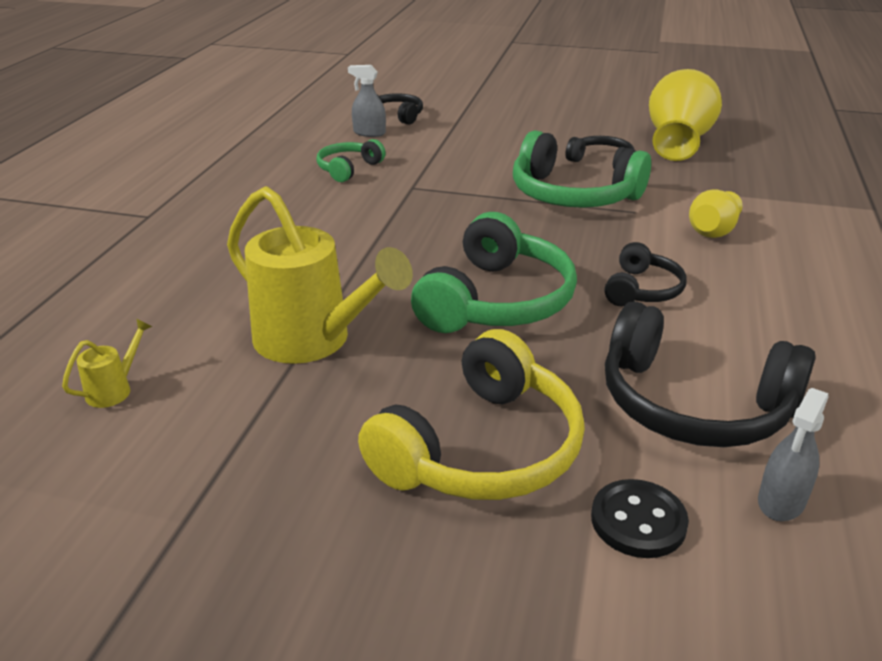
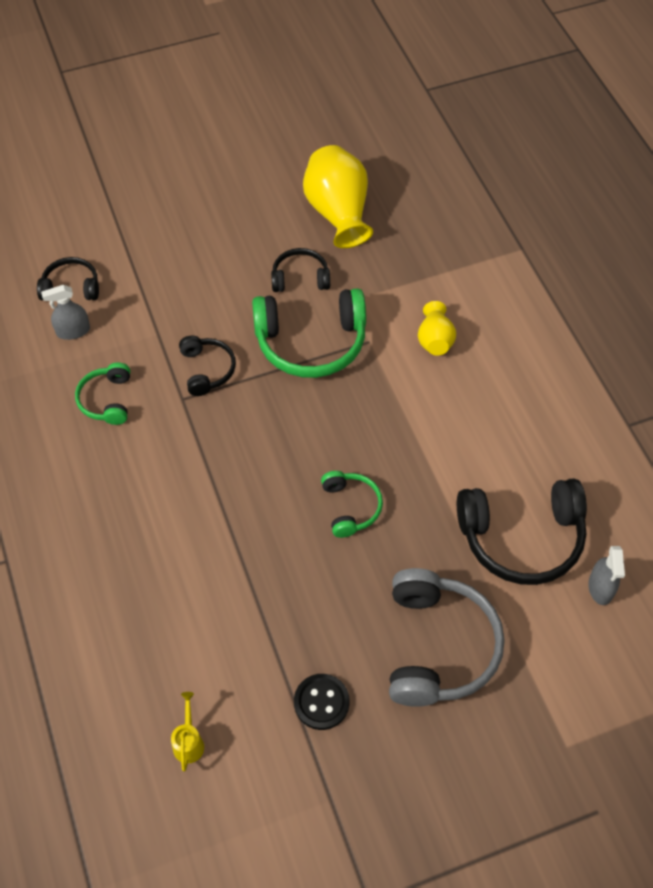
camera: 35 degrees left, 25 degrees up
yellow watering can [227,186,413,364] -> none
yellow headphones [358,329,585,500] -> grey headphones [389,568,505,707]
green headphones [411,212,577,333] -> green headphones [321,471,383,538], size x0.54
black button [591,479,689,558] -> black button moved to [294,674,350,730]
black headphones [604,242,687,307] -> black headphones moved to [179,336,236,396]

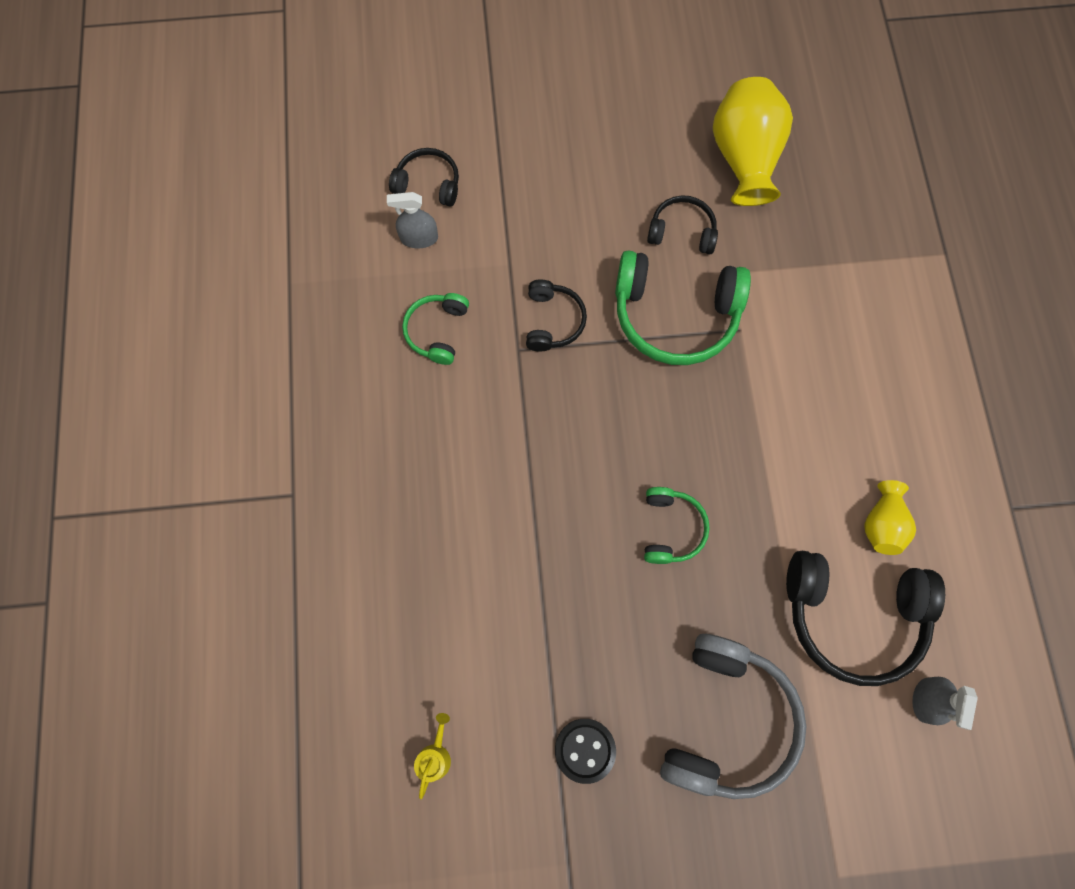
camera: 15 degrees right, 15 degrees up
yellow vase [418,301,456,355] -> yellow vase moved to [864,480,916,555]

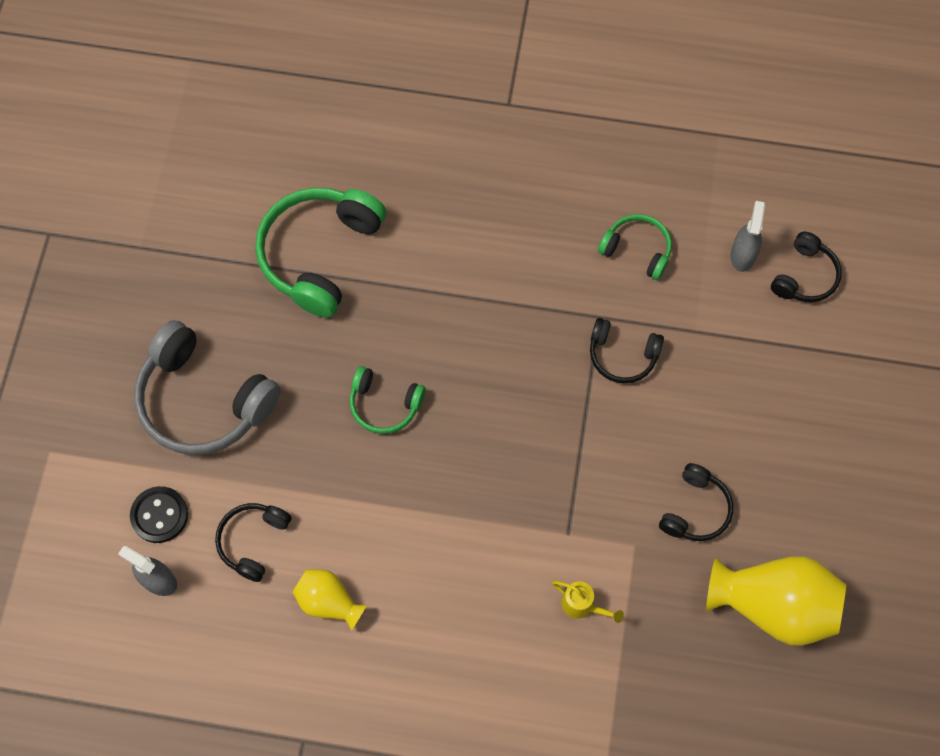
camera: 105 degrees right, 5 degrees down
yellow watering can [414,713,451,799] -> yellow watering can moved to [552,581,624,623]
black button [555,719,616,784] -> black button moved to [130,486,188,543]
green headphones [615,251,751,365] -> green headphones moved to [255,188,386,318]
black headphones [786,551,945,686] -> black headphones [215,503,292,582], size x0.54

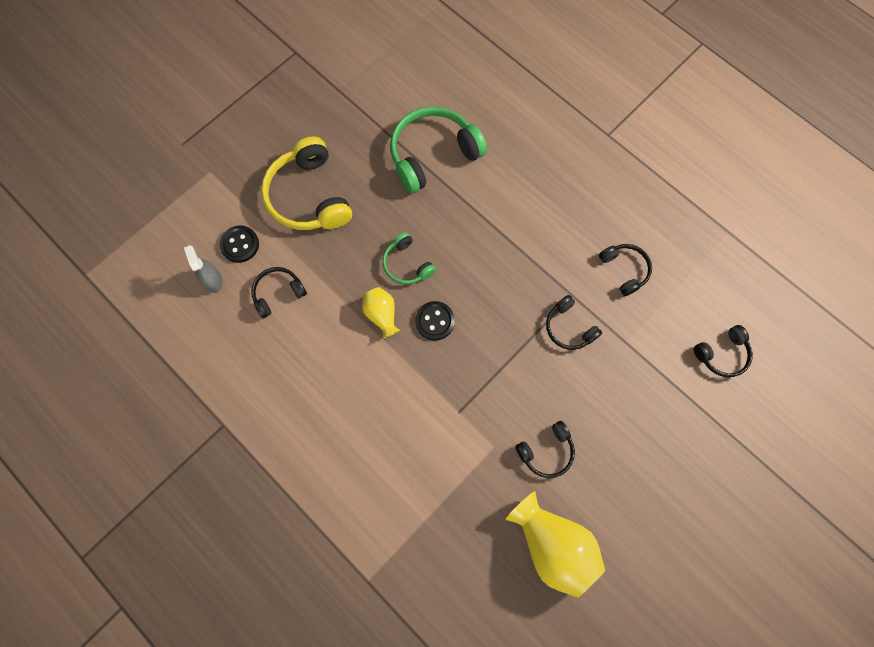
camera: 35 degrees right, 5 degrees up
grey headphones [134,320,280,455] -> yellow headphones [261,137,352,230]
yellow vase [292,569,367,631] -> yellow vase moved to [362,287,401,339]
yellow watering can [552,581,624,623] -> none
green headphones [598,214,672,280] -> black headphones [599,244,652,296]
grey spray bottle [730,201,765,272] -> none
none -> black button [415,301,455,340]

